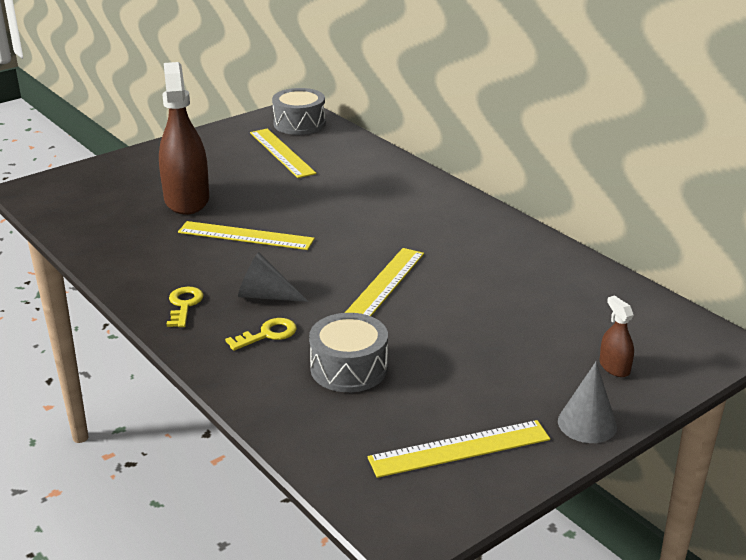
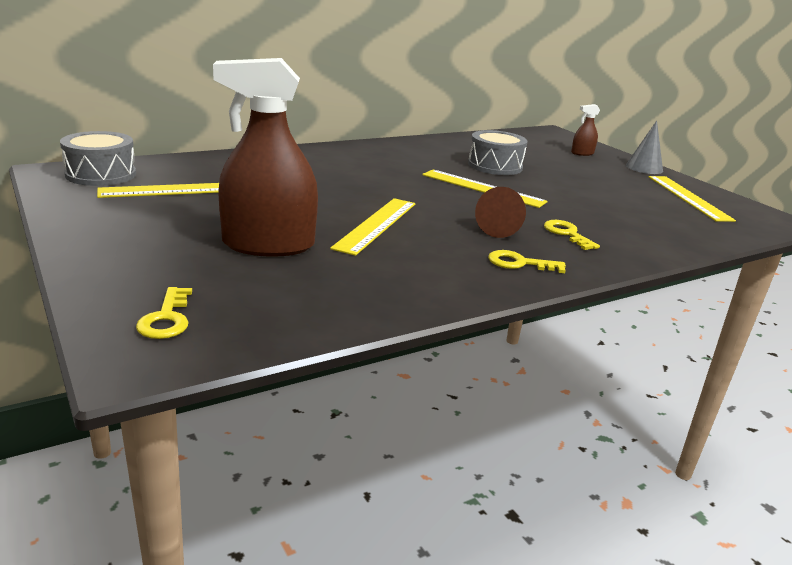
camera: 85 degrees left, 5 degrees down
grey cone [238,252,309,302] -> brown cone [475,187,526,238]
grey drum [309,313,388,392] -> grey drum moved to [468,130,527,175]
none -> yellow key [136,287,192,339]

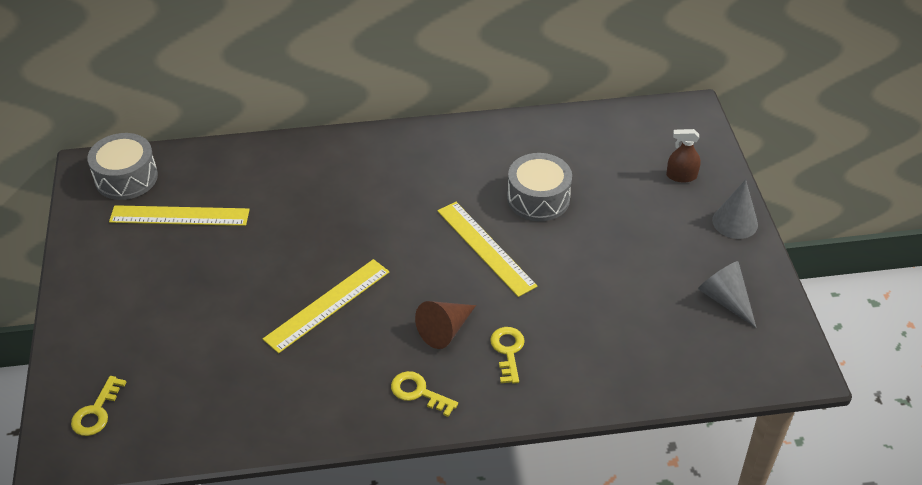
camera: 25 degrees right, 20 degrees up
brown spray bottle [213,58,318,257] -> none
yellow ruler [649,176,736,222] -> grey cone [698,261,757,328]

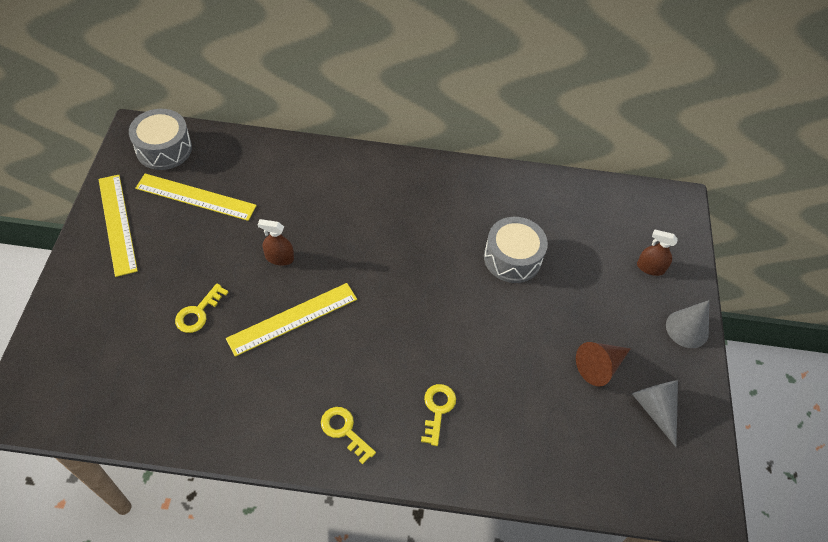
camera: 10 degrees right, 10 degrees up
yellow key [71,376,126,436] -> yellow key moved to [175,283,229,333]
brown cone [415,301,476,349] -> brown cone moved to [576,342,631,386]
yellow ruler [437,202,538,297] -> yellow ruler moved to [98,175,138,277]
none -> brown spray bottle [258,219,294,266]

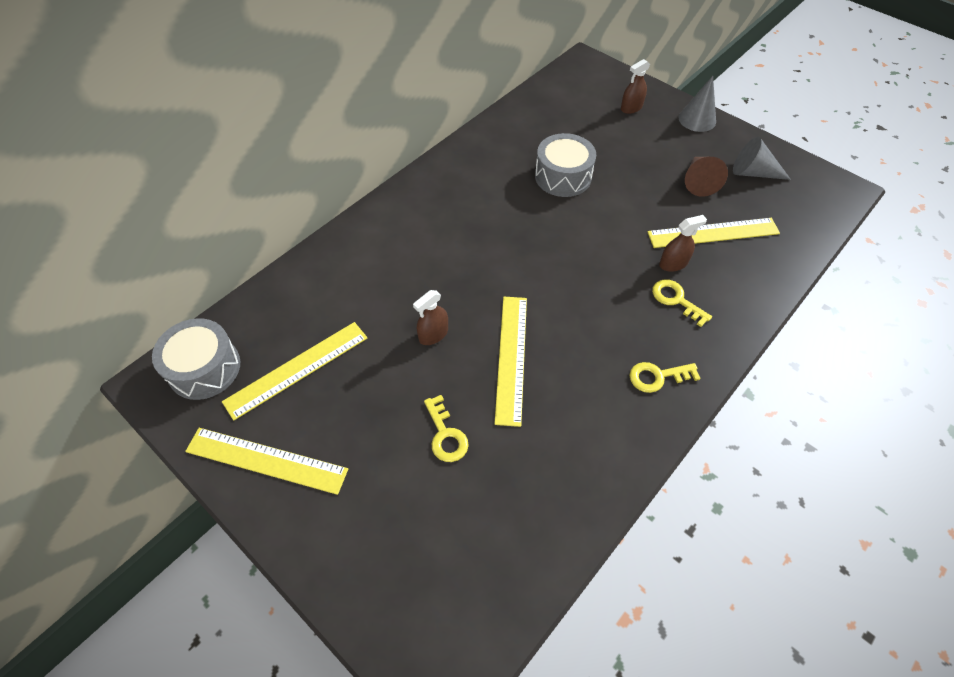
camera: 50 degrees left, 0 degrees up
none -> yellow ruler [647,218,780,248]
none -> brown spray bottle [659,215,707,272]

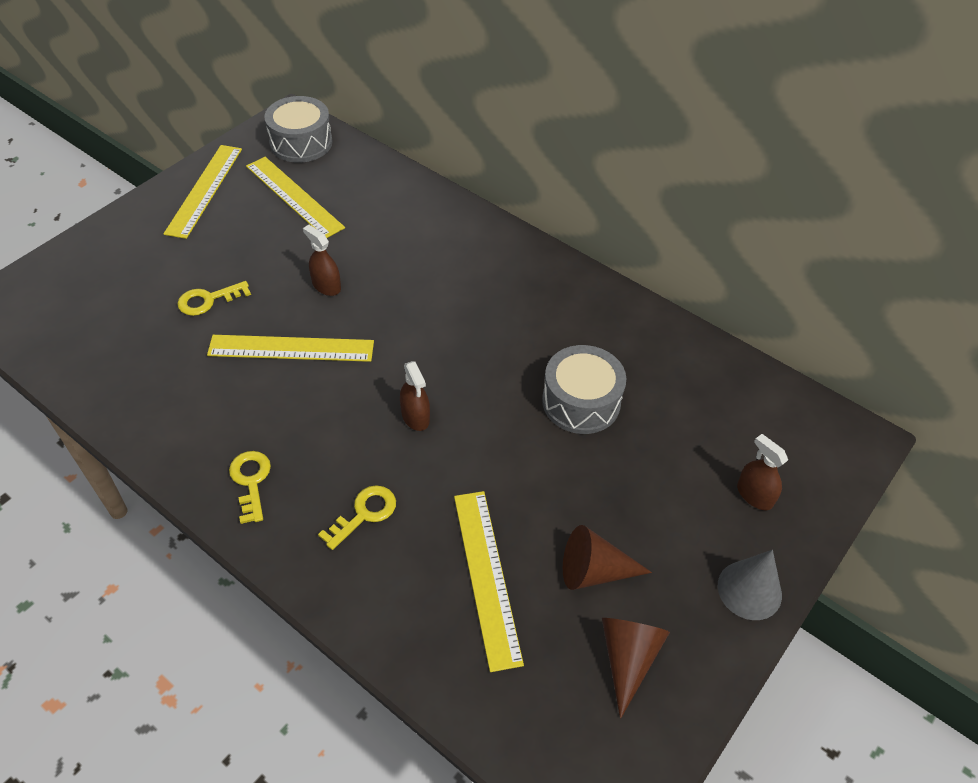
camera: 85 degrees right, 5 degrees down
brown spray bottle [659,215,707,272] -> brown spray bottle moved to [400,361,430,431]
grey cone [733,137,791,180] -> brown cone [602,618,670,719]

